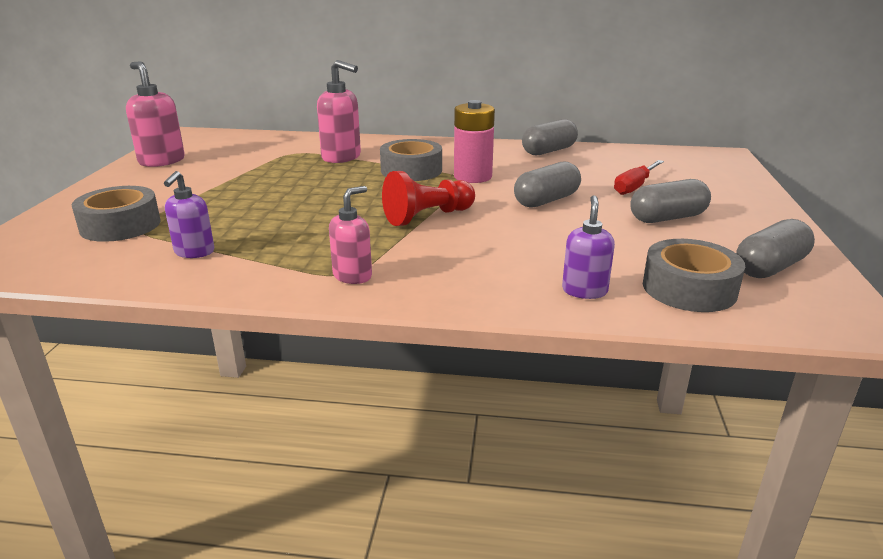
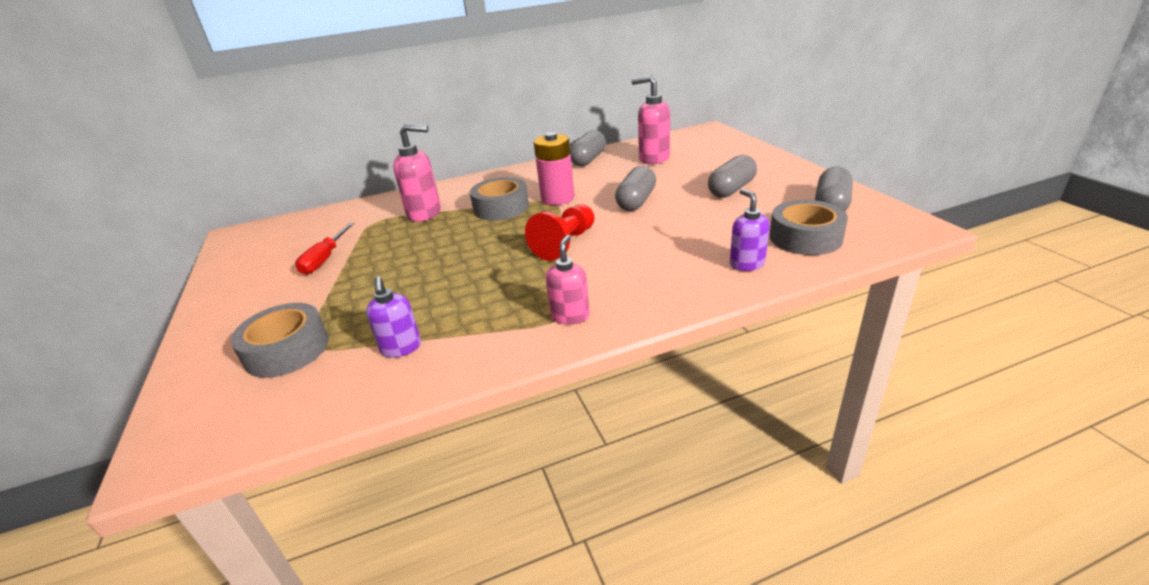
camera: 25 degrees left, 5 degrees up
pink soap dispenser [126,61,185,167] -> pink soap dispenser moved to [631,75,670,164]
red screwdriver [614,160,664,195] -> red screwdriver moved to [295,223,355,275]

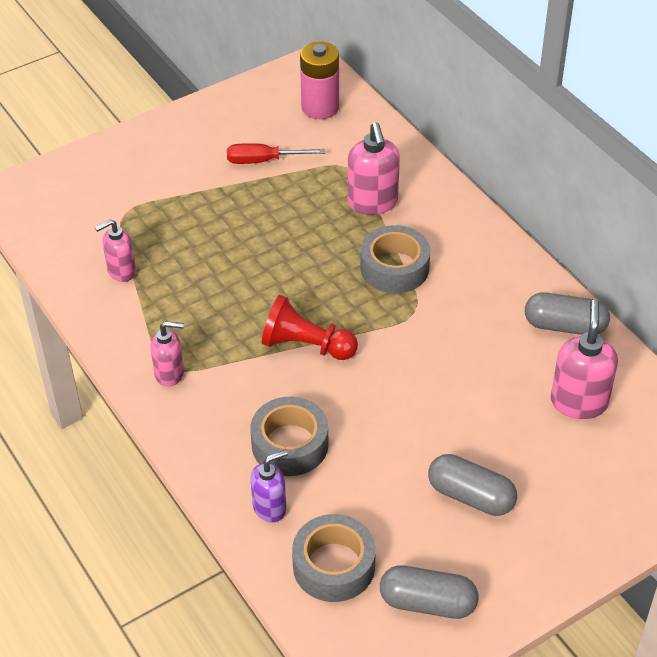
camera: 75 degrees right, 15 degrees up
grey tape [230,303,329,378] -> grey tape moved to [250,397,329,476]
purple soap dispenser [366,276,421,358] -> pink soap dispenser [95,219,136,282]
pink battery [534,132,574,205] -> pink battery moved to [300,41,339,119]
grey capsule [615,166,656,211] -> none

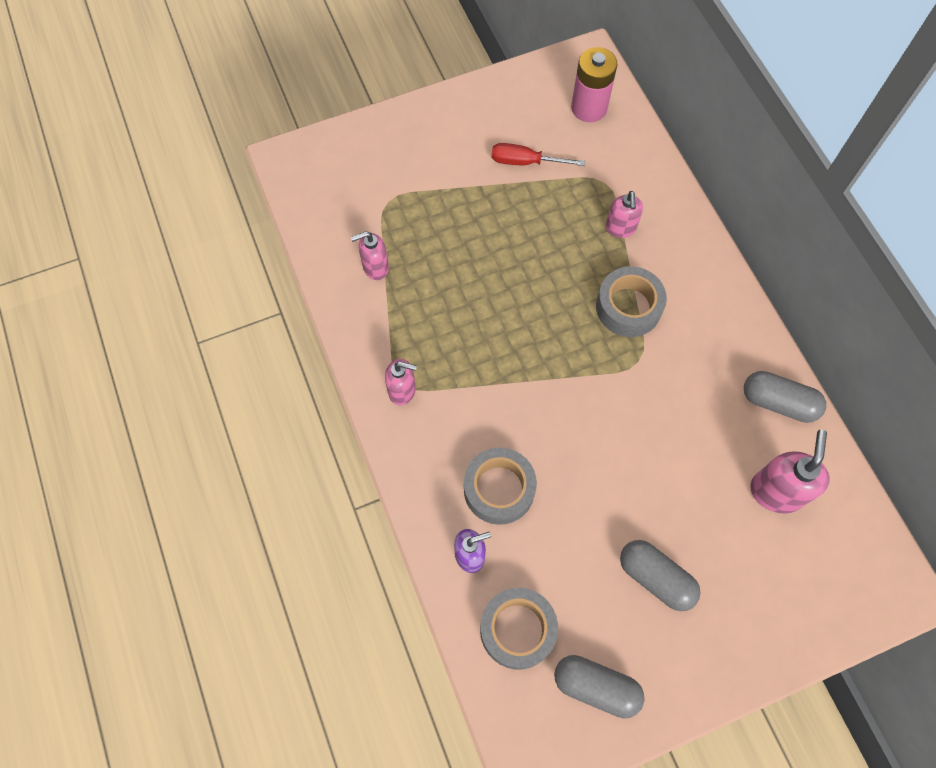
camera: 10 degrees right, 20 degrees up
red pawn [262,295,358,360] -> none
pink soap dispenser [348,122,400,215] -> pink soap dispenser [605,191,643,238], size x0.65

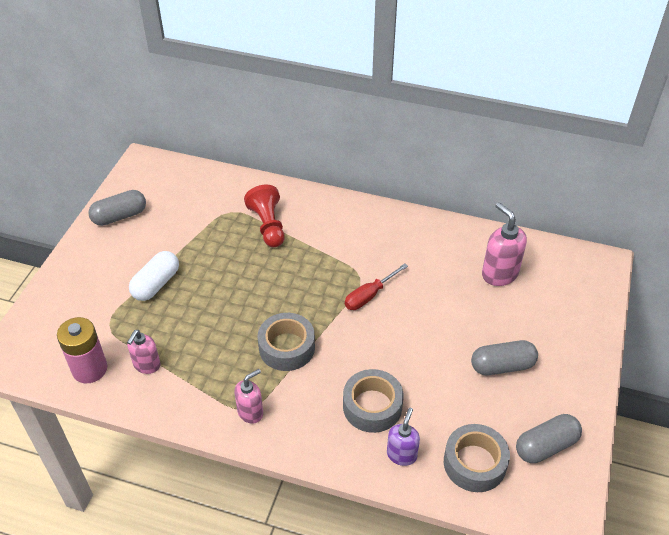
camera: 50 degrees left, 20 degrees down
red screwdriver [492,143,585,166] -> red screwdriver moved to [345,263,408,310]
pink battery [571,47,617,122] -> pink battery moved to [57,317,107,383]
grey tape [596,266,667,337] -> grey tape moved to [258,313,315,371]
pink soap dispenser [605,191,643,238] -> red pawn [244,184,285,247]
grey capsule [744,371,826,423] -> grey capsule moved to [88,190,146,226]
none -> white capsule [129,251,179,301]

